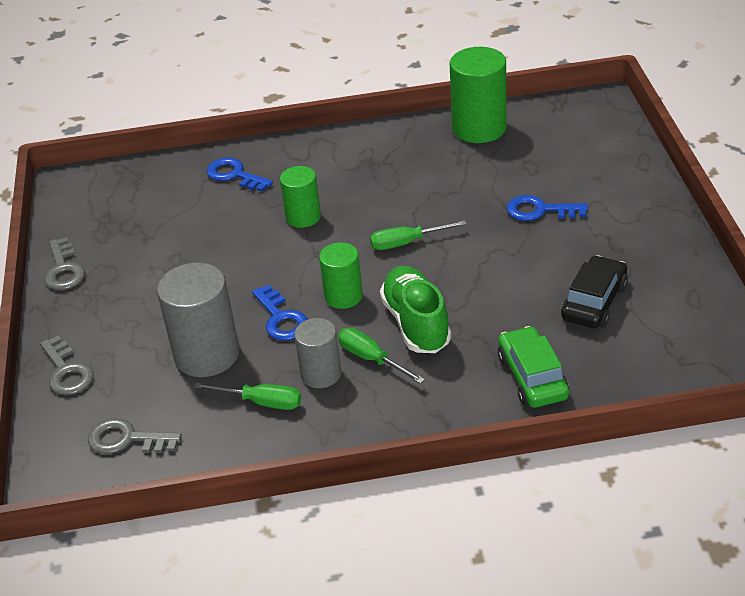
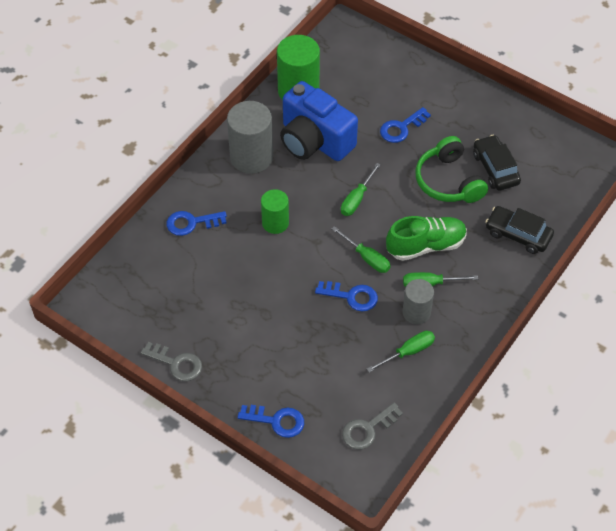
camera: 50 degrees left, 15 degrees up
grey key [40,336,94,395] -> blue key [238,405,304,438]
grey cylinder [157,263,239,377] -> grey cylinder moved to [227,101,273,174]
green cylinder [319,242,363,309] -> green screwdriver [332,226,391,273]
green shoe [380,266,451,353] -> green shoe turned 135 degrees clockwise [386,216,467,261]
green car [498,326,569,408] -> black car [485,206,554,254]
none -> blue camera [280,81,358,161]
none -> green headphones [415,136,488,203]

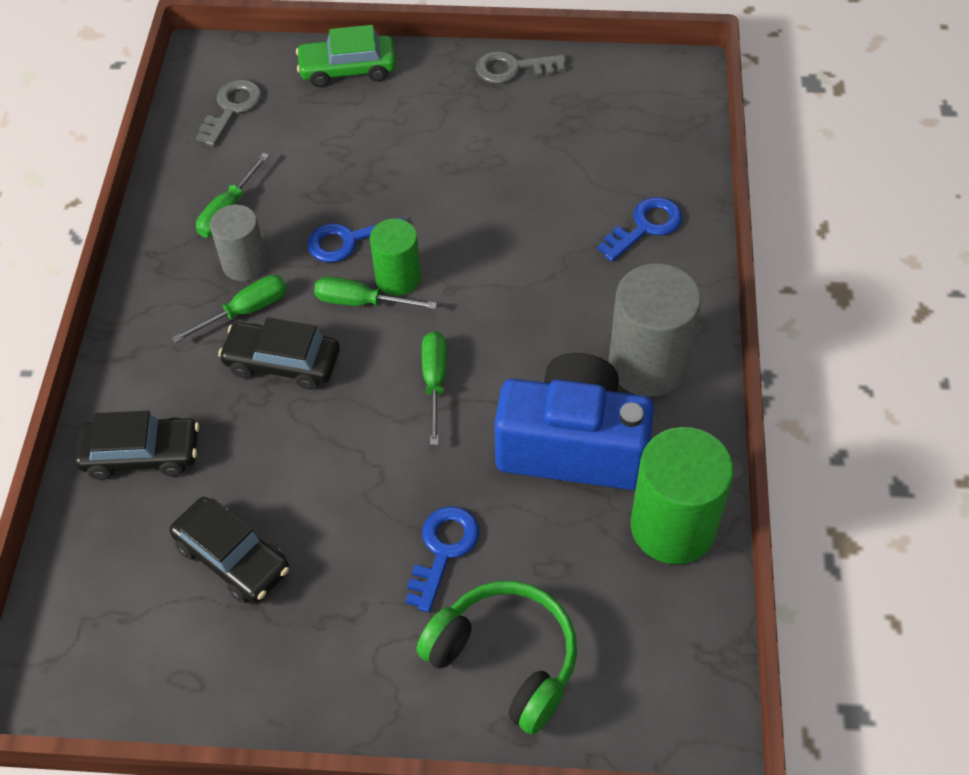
camera: 150 degrees right, 0 degrees up
blue key [238,405,304,438] -> green car [296,25,396,87]
green cylinder [261,189,289,234] -> green cylinder moved to [370,219,421,296]
green shoe [386,216,467,261] -> black car [218,317,340,390]
green headphones [415,136,488,203] -> green headphones moved to [416,581,577,735]

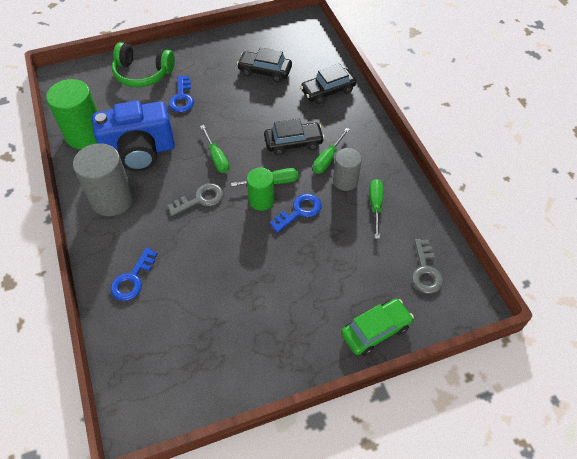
camera: 155 degrees right, 0 degrees up
grey key [476,51,566,84] -> grey key moved to [167,183,223,216]

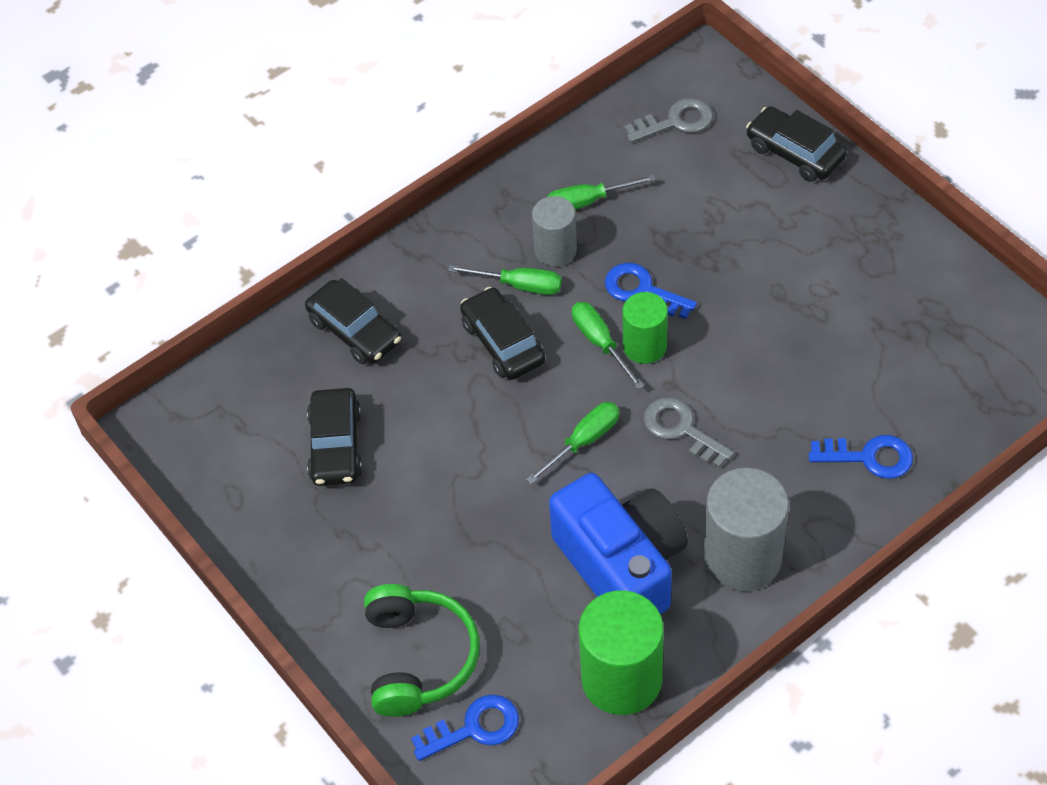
camera: 105 degrees left, 0 degrees up
blue key [169,76,194,112] -> blue key moved to [411,694,519,761]
green car [341,299,414,356] -> black car [746,106,846,182]

